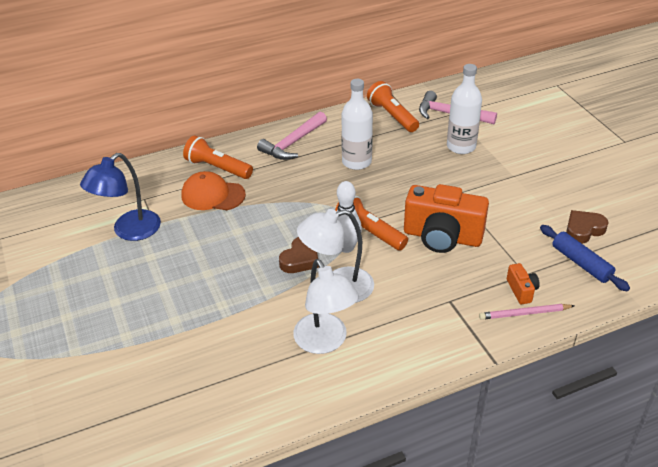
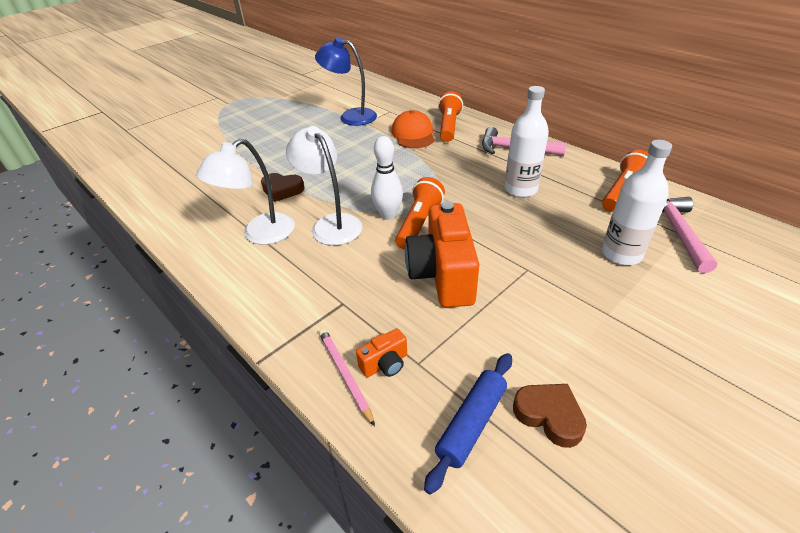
camera: 70 degrees right, 0 degrees up
brown heart [279,237,319,273] -> brown heart moved to [261,173,305,202]

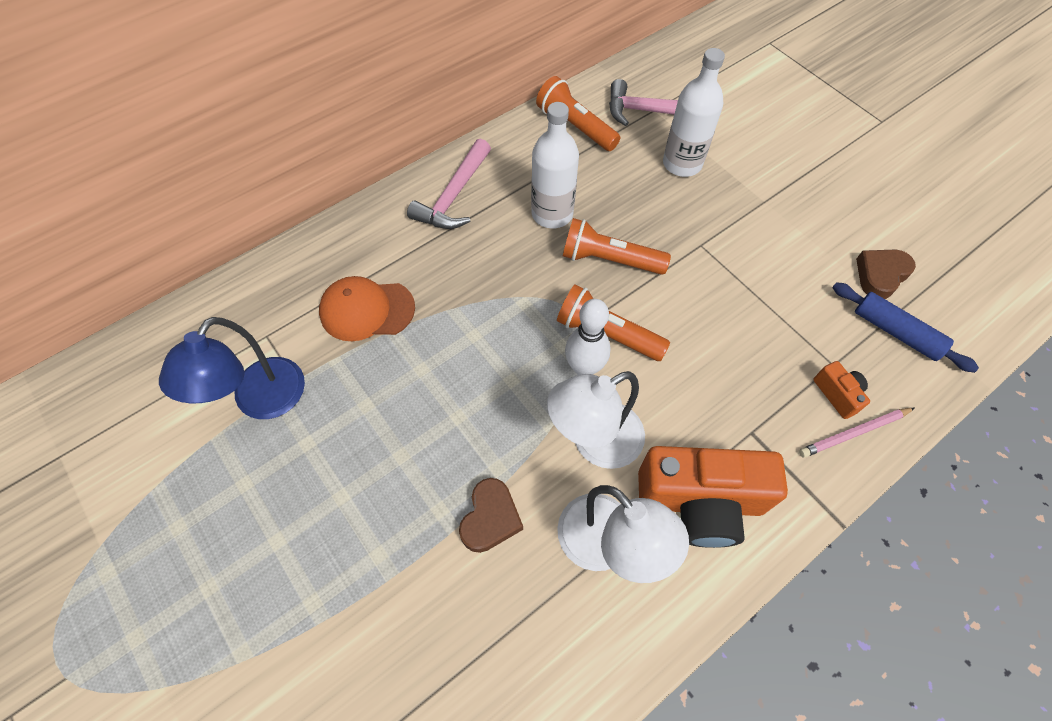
camera: 85 degrees left, 20 degrees up
orange camera [405,202,480,308] -> orange camera moved to [638,446,788,548]
orange flashlight [438,91,463,142] -> orange flashlight moved to [563,218,671,275]

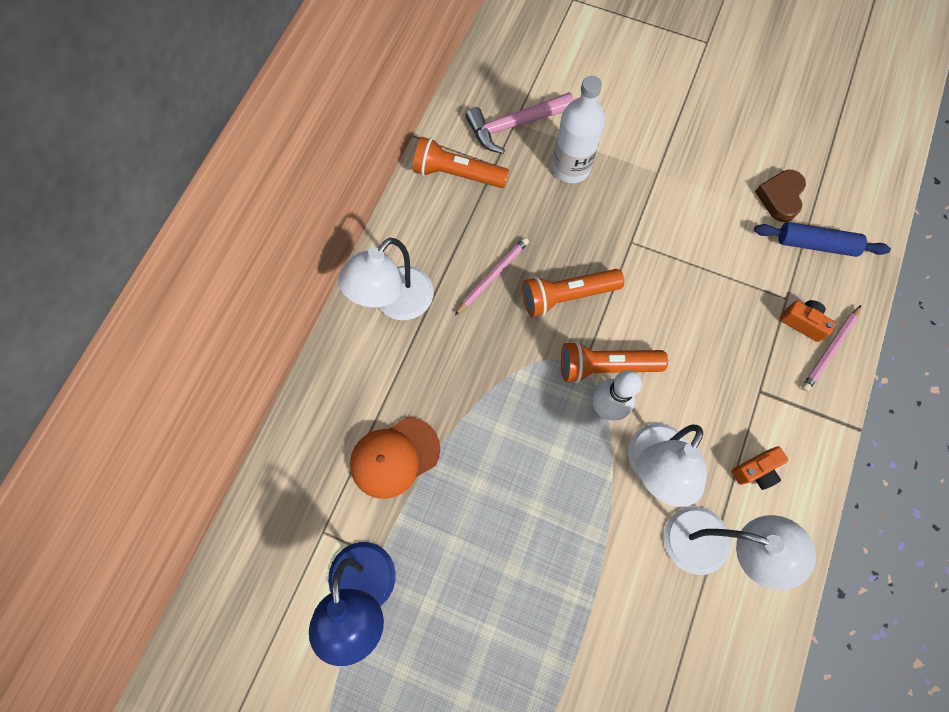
camera: 30 degrees left, 10 degrees up
pink hammer [407,139,491,229] -> white lamp [338,238,434,320]
brown heart [459,478,523,553] -> none
white bottle [531,102,579,229] -> pink pencil [455,237,529,315]
orange camera [638,446,788,548] -> orange camera [731,446,788,490], size x0.44

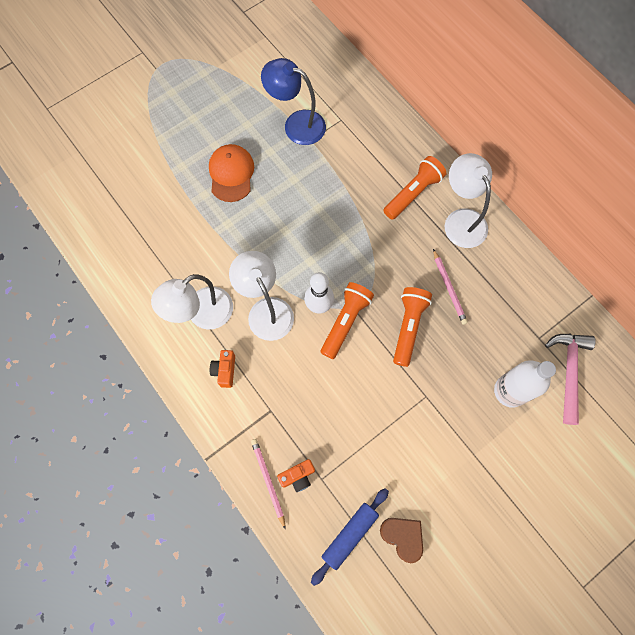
camera: 120 degrees right, 0 degrees up
orange cap [350,417,440,499] -> orange cap moved to [209,144,254,202]
orange flashlight [413,137,509,188] -> orange flashlight moved to [383,156,446,220]

